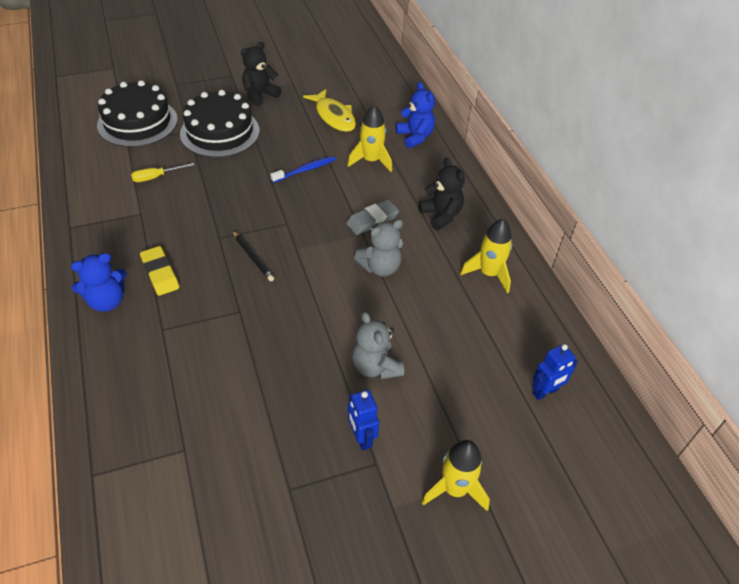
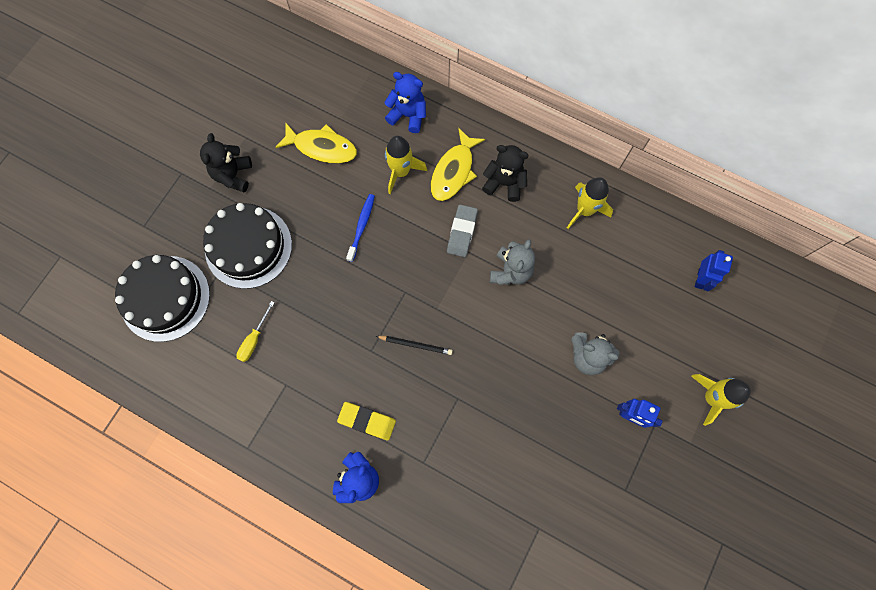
camera: 40 degrees left, 25 degrees up
none -> yellow fish [431,128,485,201]

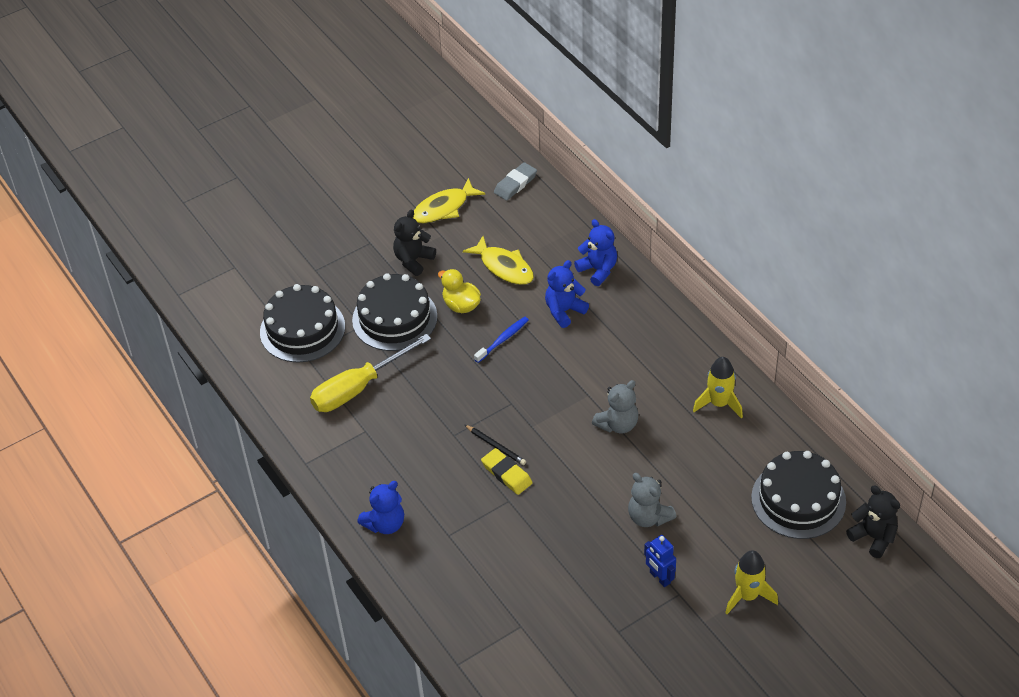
camera: 30 degrees right, 25 degrees down
yellow screwdriver [236,301,275,362] -> yellow screwdriver [310,334,431,412], size x2.16
yellow eraser [337,402,396,440] -> yellow eraser moved to [481,448,533,495]
yellow rocket [385,136,427,194] -> blue teddy bear [545,260,589,328]
yellow fish [431,128,485,201] -> yellow fish moved to [413,178,486,224]
grey eraser [447,204,478,257] -> grey eraser moved to [494,162,537,201]
black teddy bear [482,145,528,202] -> black teddy bear moved to [846,486,900,558]
blue robot [694,250,733,292] -> black cake [751,451,846,539]
none -> yellow duck [438,269,481,313]

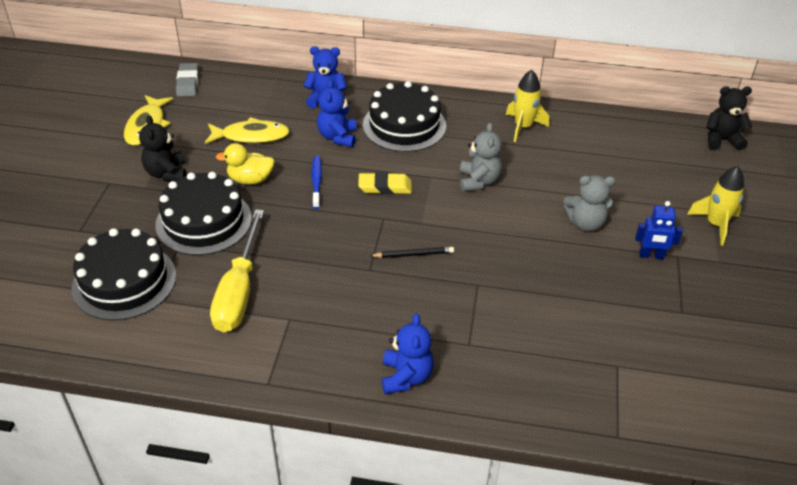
camera: 50 degrees left, 5 degrees down
yellow eraser [481,448,533,495] -> yellow eraser moved to [358,172,412,194]
black cake [751,451,846,539] -> black cake moved to [363,81,446,152]

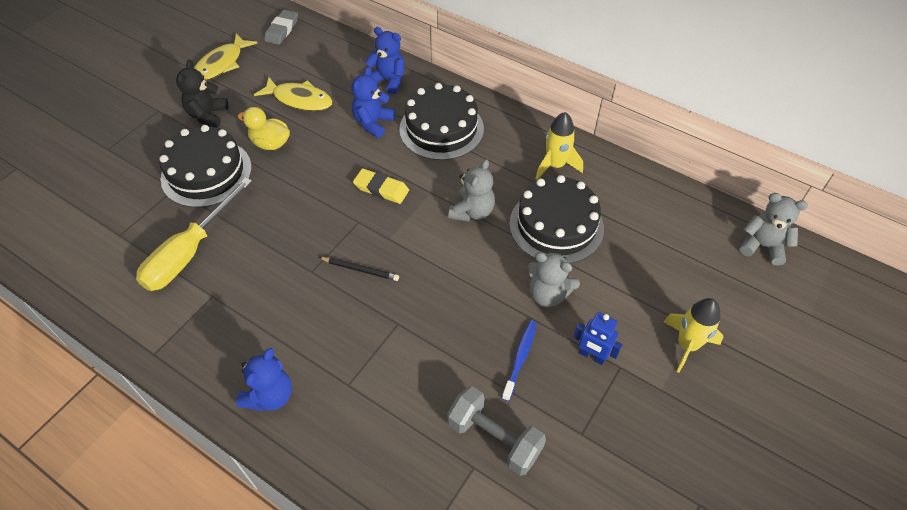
camera: 25 degrees right, 10 degrees up
black cake [71,228,176,321] -> black cake moved to [509,175,604,264]
blue toothbrush [312,155,322,209] -> blue toothbrush moved to [502,320,537,401]
black teddy bear [706,86,752,150] -> grey teddy bear [739,193,808,266]
none -> grey dumbbell [447,386,546,476]

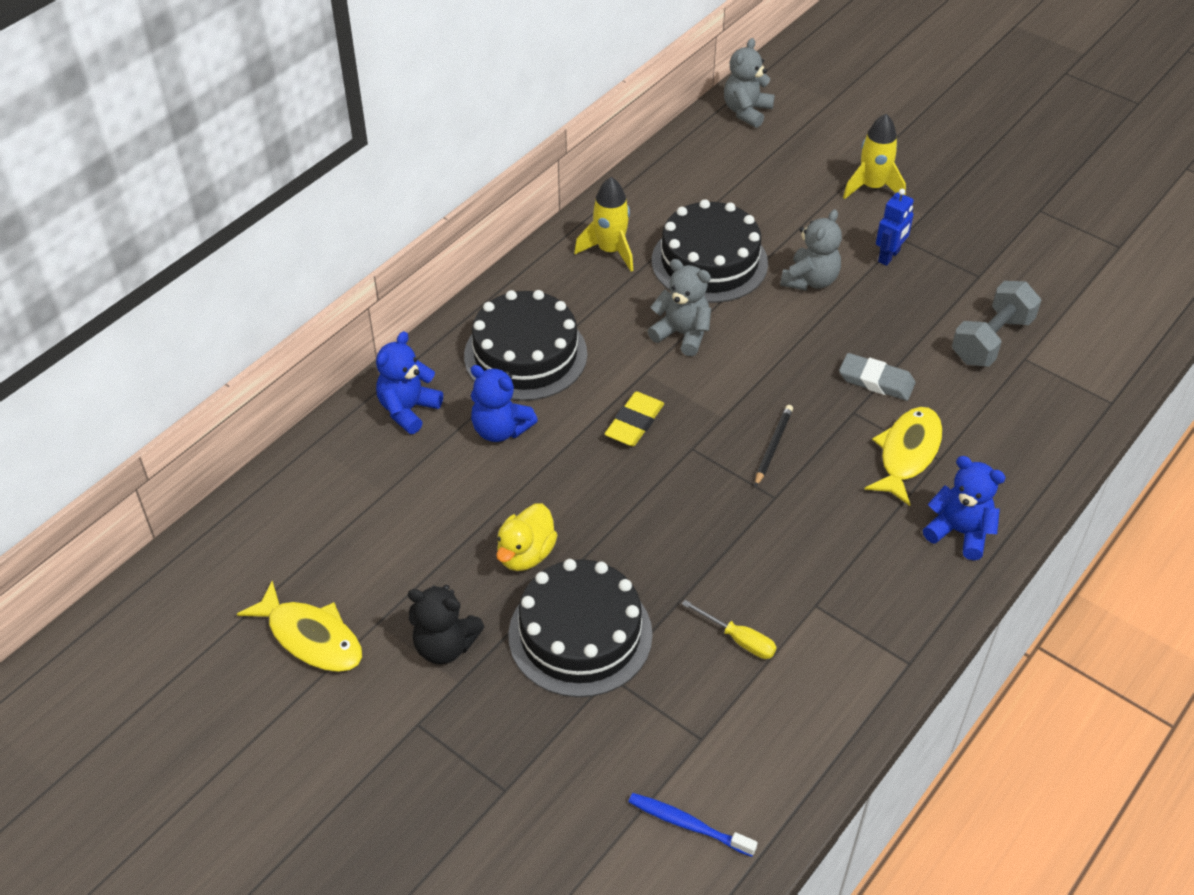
camera: 85 degrees left, 5 degrees down
yellow screwdriver [136,177,252,291] -> yellow screwdriver [682,600,777,659], size x0.46
yellow fish [254,77,333,111] -> yellow fish moved to [864,407,943,506]
grey eraser [264,10,298,45] -> grey eraser moved to [839,353,915,401]
blue toothbrush [502,320,537,401] -> blue toothbrush moved to [629,793,758,857]

